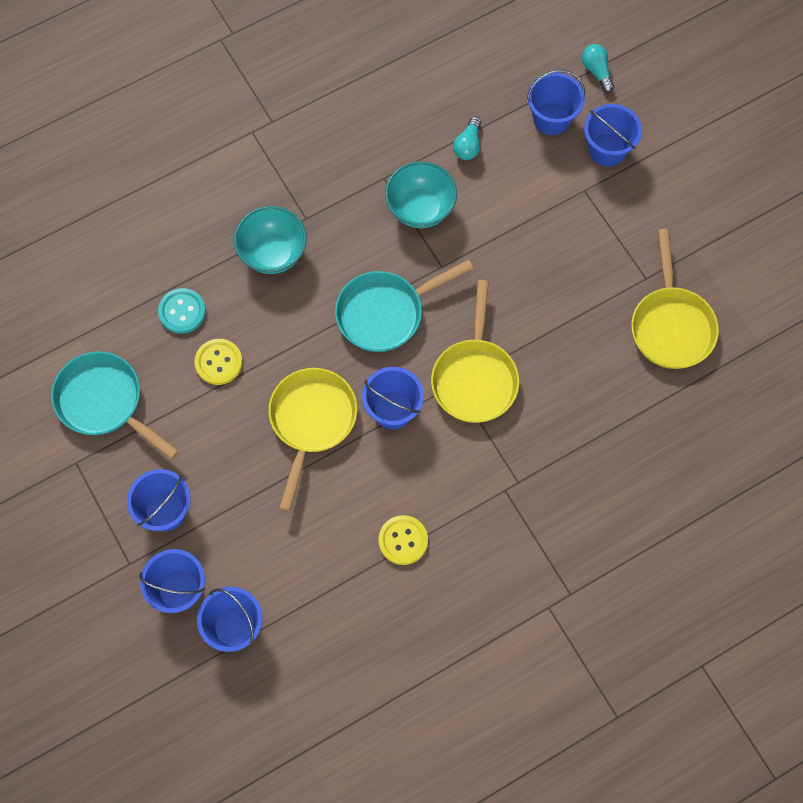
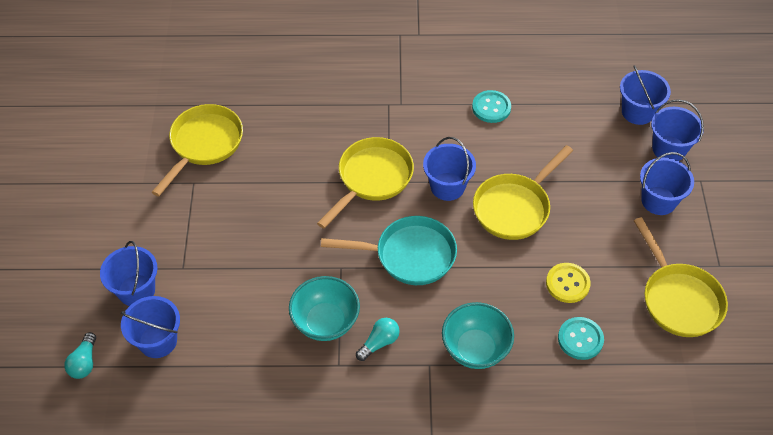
camera: 150 degrees left, 15 degrees down
turquoise pan [51,351,179,459] -> yellow pan [634,217,728,337]
yellow button [378,515,428,565] -> turquoise button [472,90,511,123]
turquoise light bulb [453,117,481,160] -> turquoise light bulb moved to [356,318,400,361]

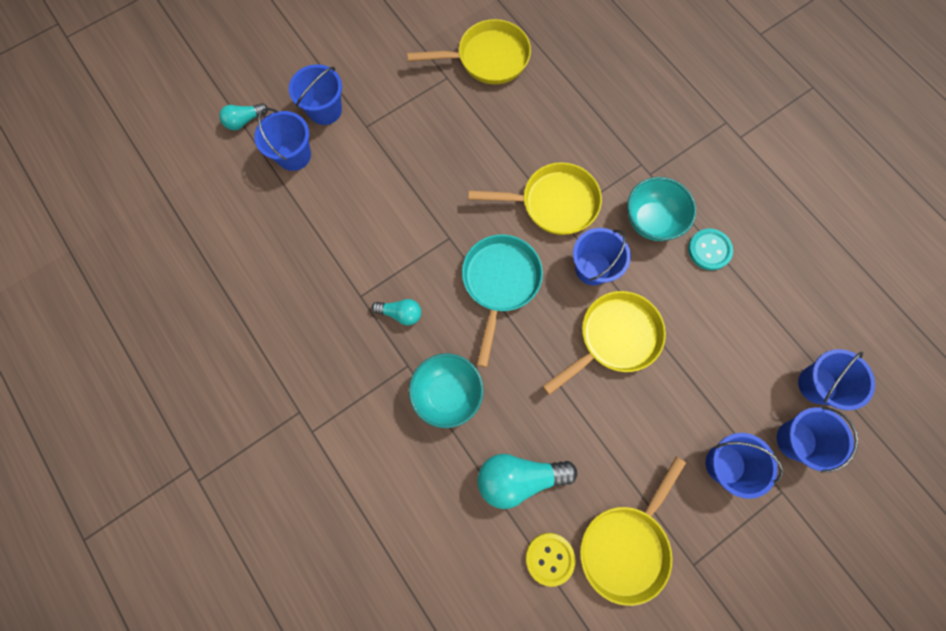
camera: 55 degrees right, 20 degrees up
turquoise bowl [289,276,360,341] -> turquoise bowl moved to [627,177,696,241]
turquoise pan [321,216,457,285] -> turquoise pan turned 135 degrees counterclockwise [462,234,543,367]
yellow pan [473,145,573,240] -> yellow pan turned 135 degrees clockwise [543,291,666,395]
yellow button [546,263,591,303] -> yellow button moved to [526,533,576,587]
turquoise button [558,317,604,360] -> turquoise light bulb [477,454,577,509]

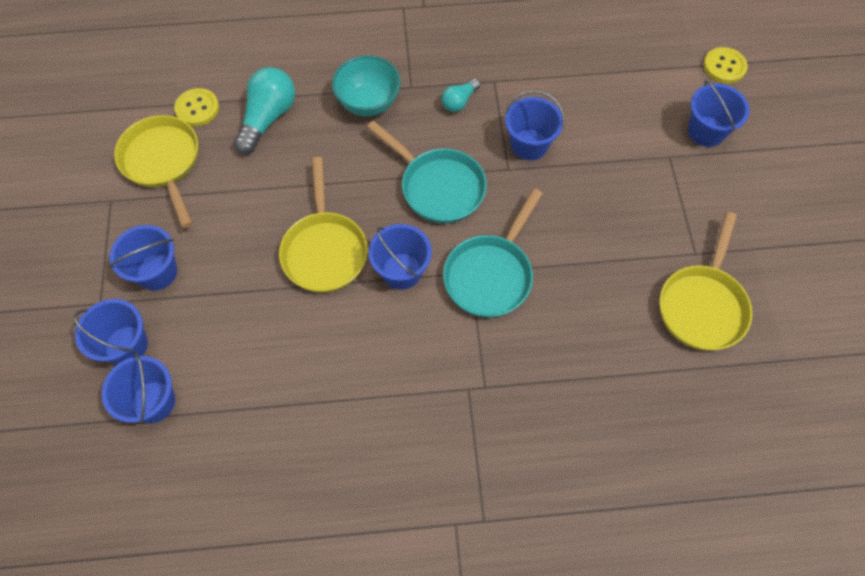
camera: 120 degrees right, 10 degrees down
turquoise light bulb [219,103,268,130] -> yellow button [703,47,748,84]
blue bucket [254,108,311,171] -> blue bucket moved to [505,90,565,160]
yellow pan [468,162,602,235] -> turquoise pan [443,189,543,318]
turquoise bowl [627,177,696,241] -> none
turquoise button [688,229,733,270] -> none

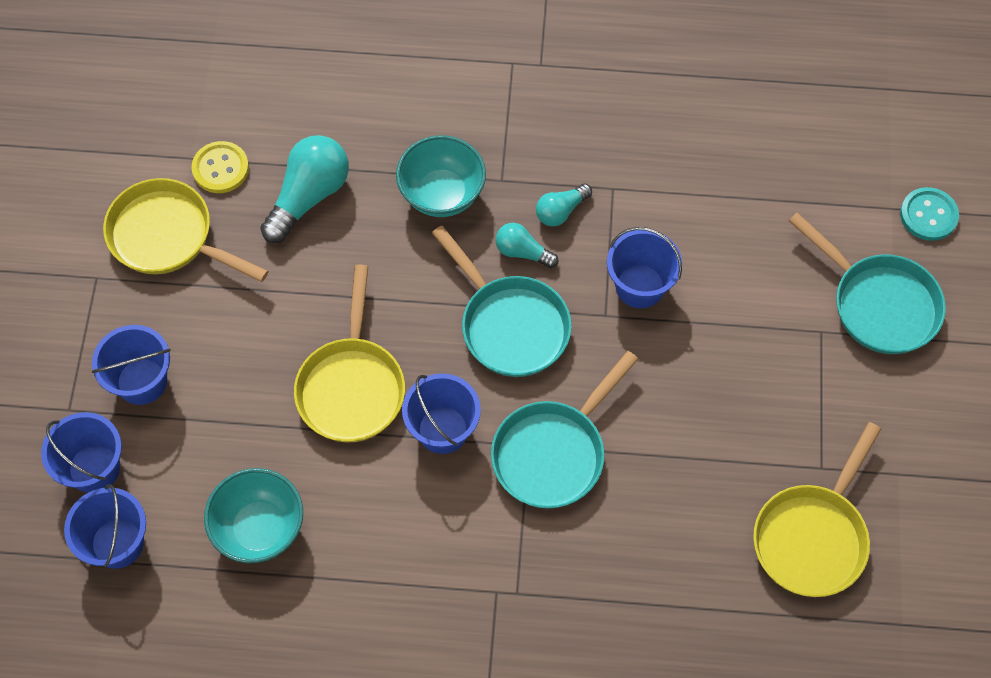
camera: 10 degrees right, 0 degrees up
yellow pan [114,115,198,228] -> yellow pan turned 45 degrees counterclockwise [103,178,269,282]
blue bucket [688,80,750,147] -> turquoise pan [789,213,946,354]
yellow button [703,47,748,84] -> turquoise button [900,187,959,241]
none -> turquoise bowl [204,468,303,563]
none -> turquoise light bulb [496,223,558,268]

